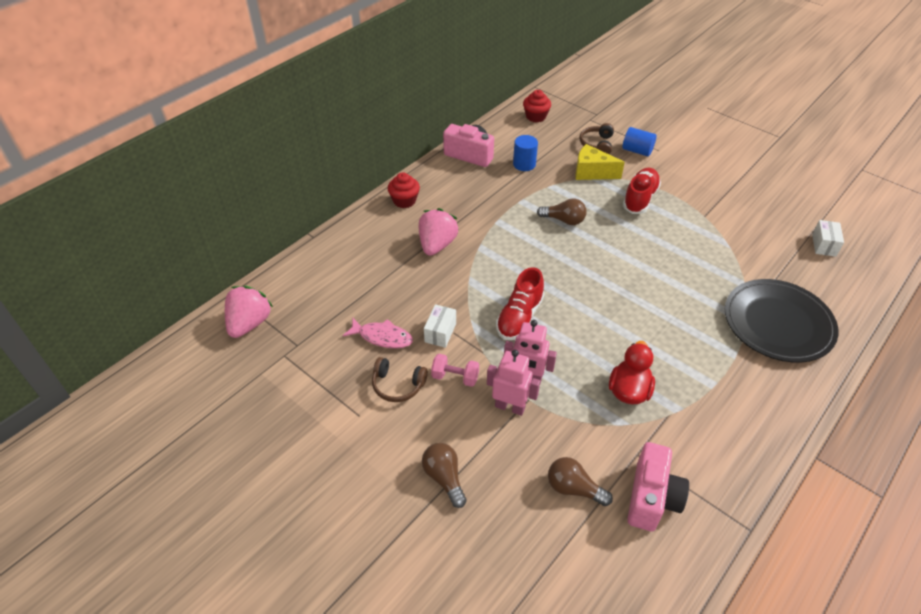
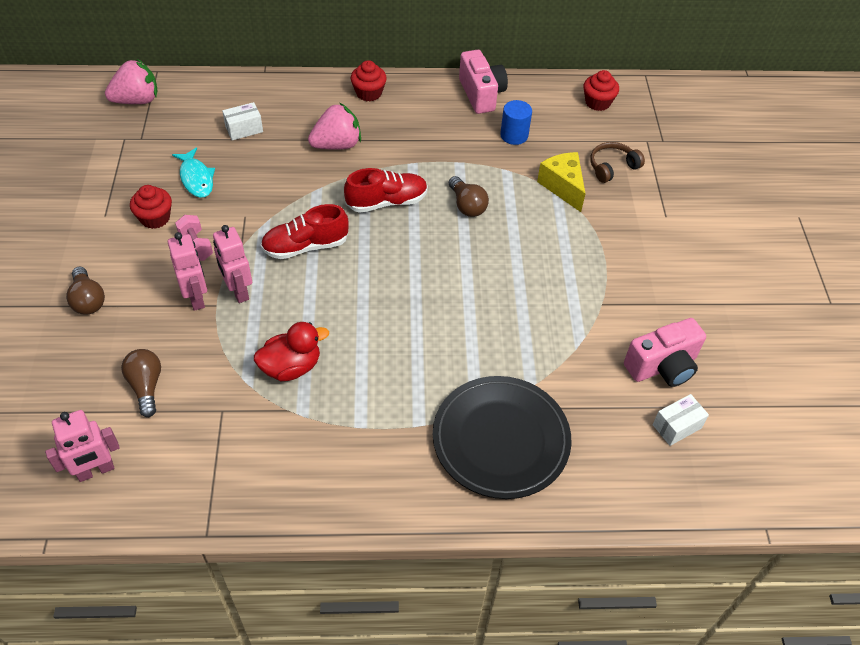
camera: 45 degrees right, 5 degrees up
pink fish [343,318,413,348] -> turquoise fish [172,148,215,198]
brown headphones [372,357,428,402] -> red cupcake [130,185,172,229]
brown light bulb [422,443,467,508] -> brown light bulb turned 135 degrees clockwise [66,266,105,315]
white box [424,304,456,348] -> white box moved to [222,102,263,140]
blue cylinder [622,127,657,157] -> none
red shoe [623,168,661,214] -> red shoe moved to [344,168,428,213]
pink camera [627,442,689,531] -> pink camera moved to [624,318,706,387]
none -> pink robot [45,410,120,482]

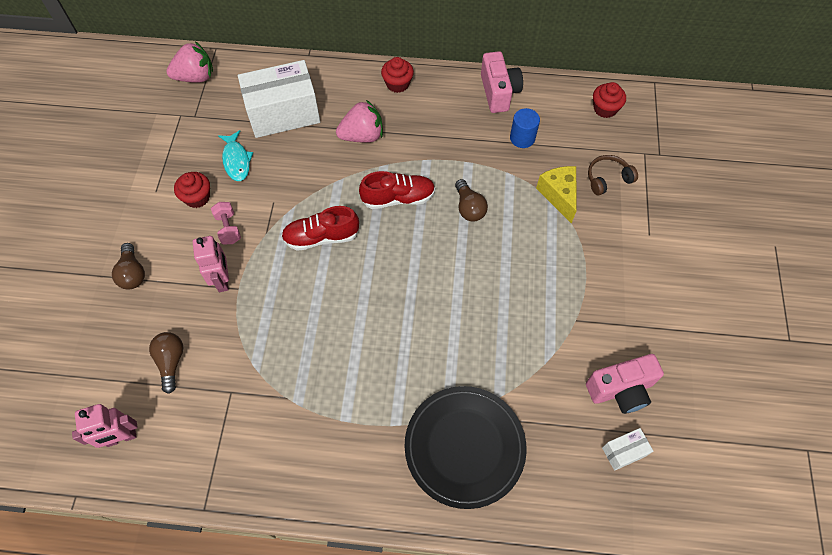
camera: 10 degrees right, 10 degrees up
pink robot [213,225,252,303] -> none
white box [222,102,263,140] -> white box [238,60,320,138], size x2.29
red duck [254,322,329,381] -> none

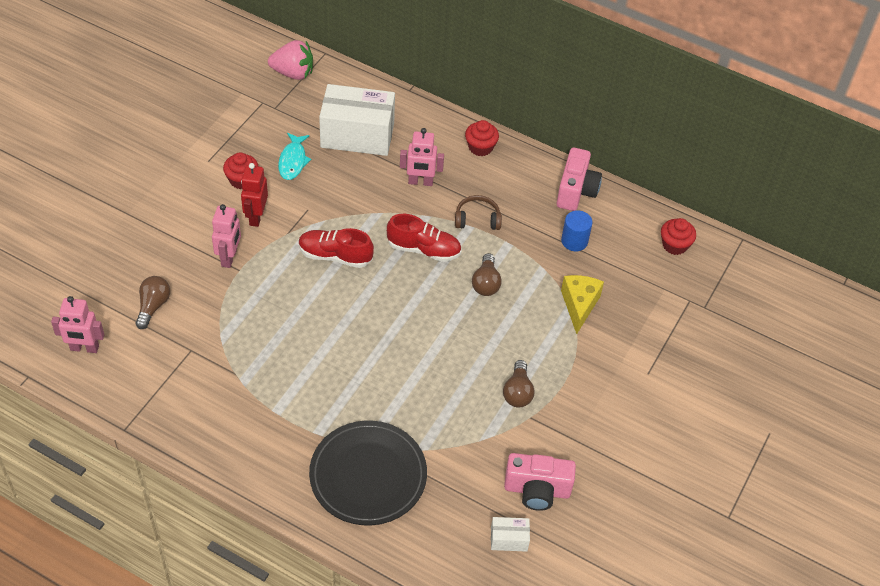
camera: 20 degrees right, 10 degrees down
brown light bulb [112,243,145,289] -> brown light bulb moved to [503,360,535,408]
pink dumbbell [211,202,241,244] -> red robot [241,163,268,227]
pink strawberry [336,100,383,143] -> pink robot [400,128,444,186]
brown headphones [588,155,638,195] -> brown headphones moved to [455,195,502,230]

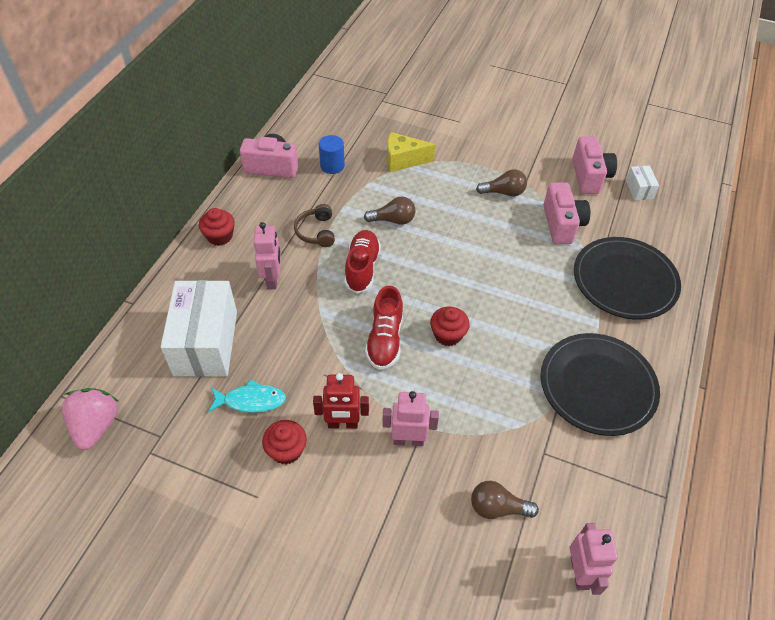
camera: 95 degrees left, 0 degrees up
red cupcake [661,218,696,255] -> red cupcake moved to [430,306,470,346]
none -> black plate [541,333,660,436]
none -> pink camera [543,182,590,244]

